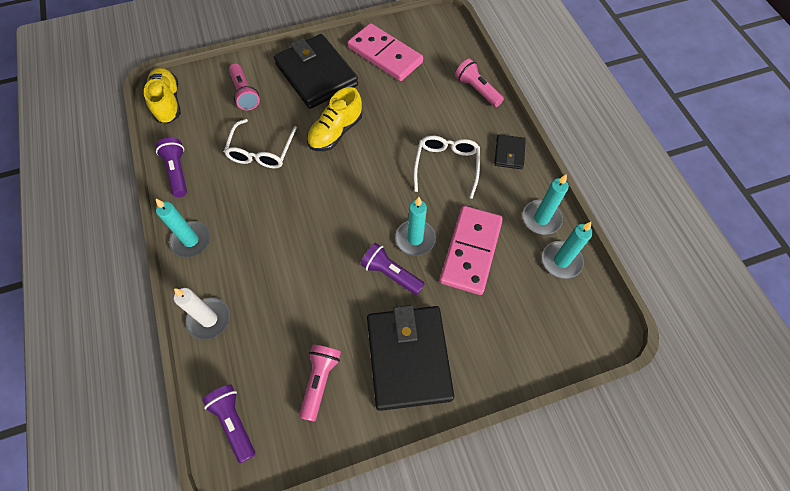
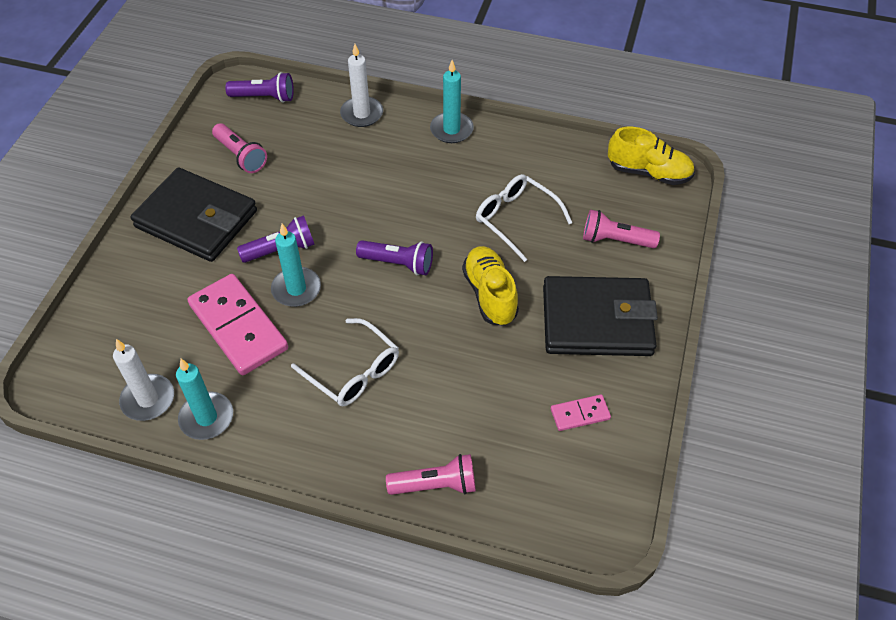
camera: 125 degrees right, 10 degrees down
purple flashlight [156,138,187,197] -> purple flashlight moved to [356,240,433,275]
pink domino [348,23,423,81] -> pink domino [551,394,611,431], size x0.47
black wallet [494,134,526,169] -> none
turquoise candle [542,222,593,279] -> white candle [113,339,174,421]

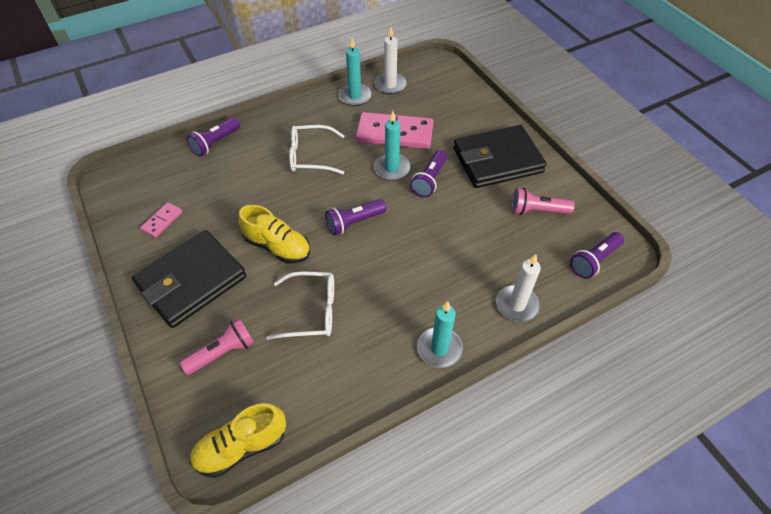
camera: 135 degrees right, 0 degrees up
pink flashlight [386,454,476,495] -> purple flashlight [187,117,240,157]

